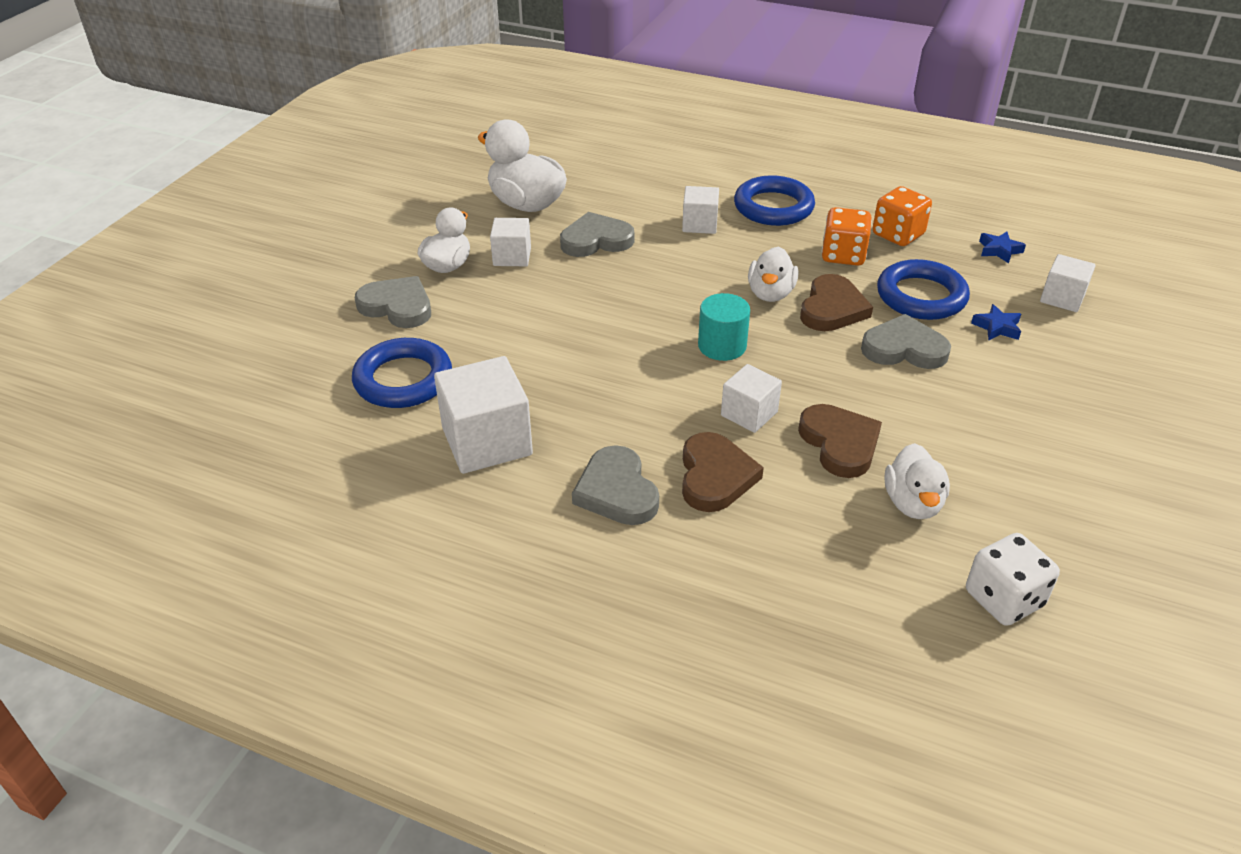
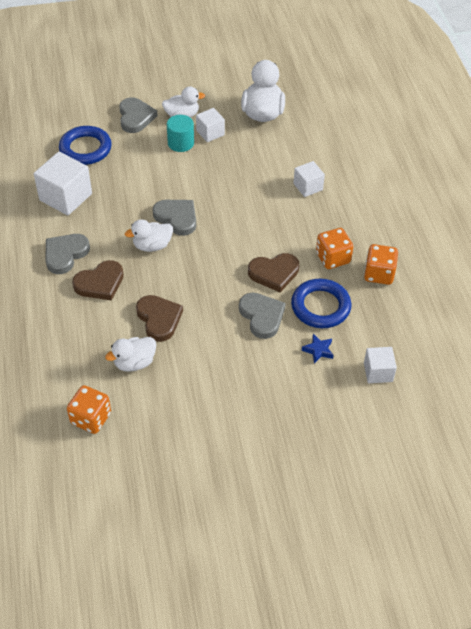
camera: 55 degrees right, 10 degrees up
grey heart [560,212,634,257] -> grey heart moved to [153,200,196,236]
turquoise cylinder [698,293,750,361] -> turquoise cylinder moved to [167,115,194,152]
white cube [721,364,782,433] -> none
blue ring [734,175,815,226] -> none
white duck [748,247,798,302] -> white duck moved to [125,219,173,252]
brown heart [798,404,882,478] -> brown heart turned 60 degrees counterclockwise [136,295,183,342]
white dice [966,533,1060,626] -> orange dice [67,385,111,434]
blue star [979,232,1026,263] -> none

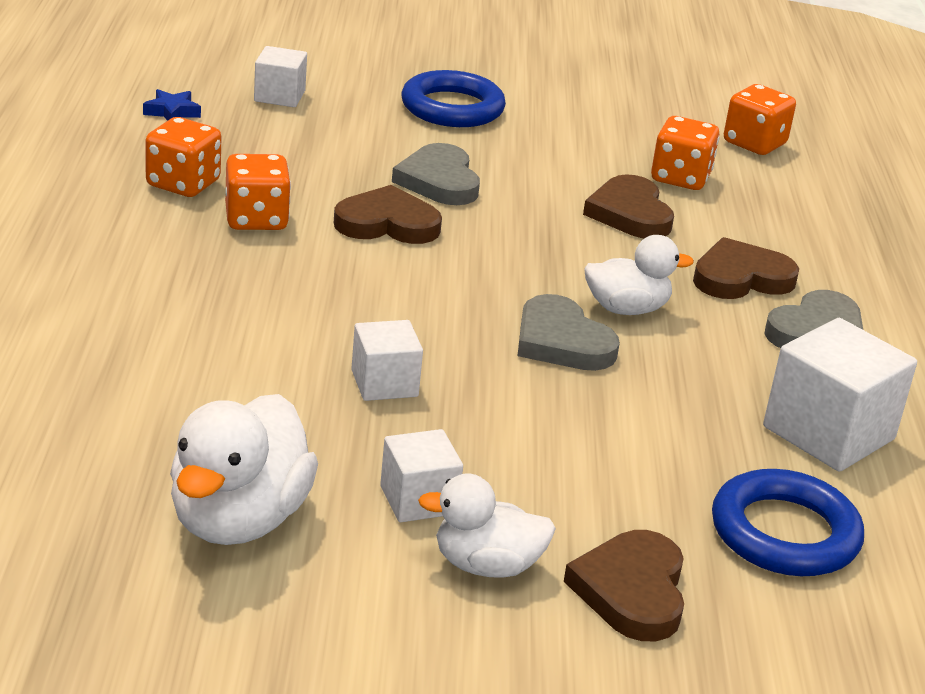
camera: 170 degrees left, 20 degrees down
white duck [105,337,156,372] -> orange dice [651,116,720,190]
grey heart [119,97,158,133] -> brown heart [564,530,684,641]
turquoise cylinder [167,115,194,152] -> none
blue ring [291,279,351,328] -> blue ring moved to [401,70,506,127]
white cube [293,161,325,197] -> white cube moved to [351,320,423,401]
blue star [302,334,333,364] -> blue star moved to [143,89,201,121]

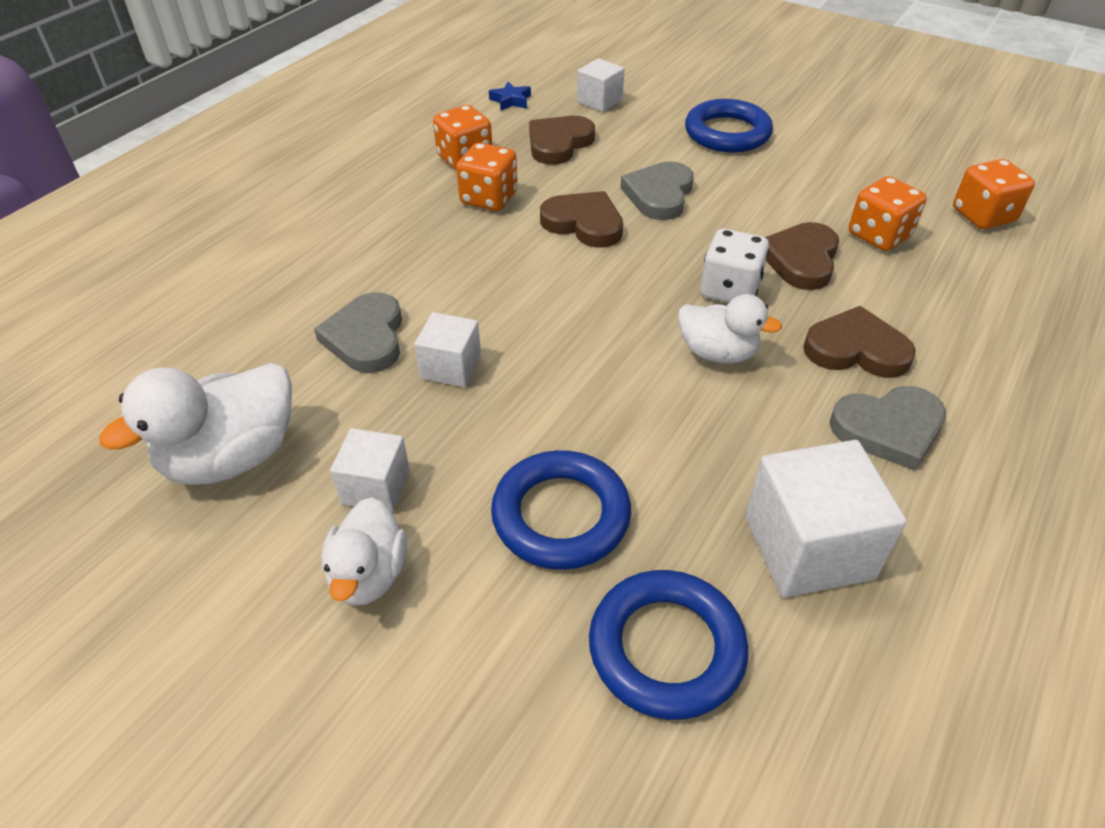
camera: 35 degrees right, 15 degrees up
white duck [418,474,556,578] -> white duck turned 120 degrees counterclockwise [322,497,407,606]
grey heart [517,294,620,371] -> grey heart moved to [314,292,402,373]
brown heart [564,530,684,641] -> brown heart moved to [529,116,595,165]
none -> blue ring [491,450,631,570]
none -> white dice [700,229,769,303]

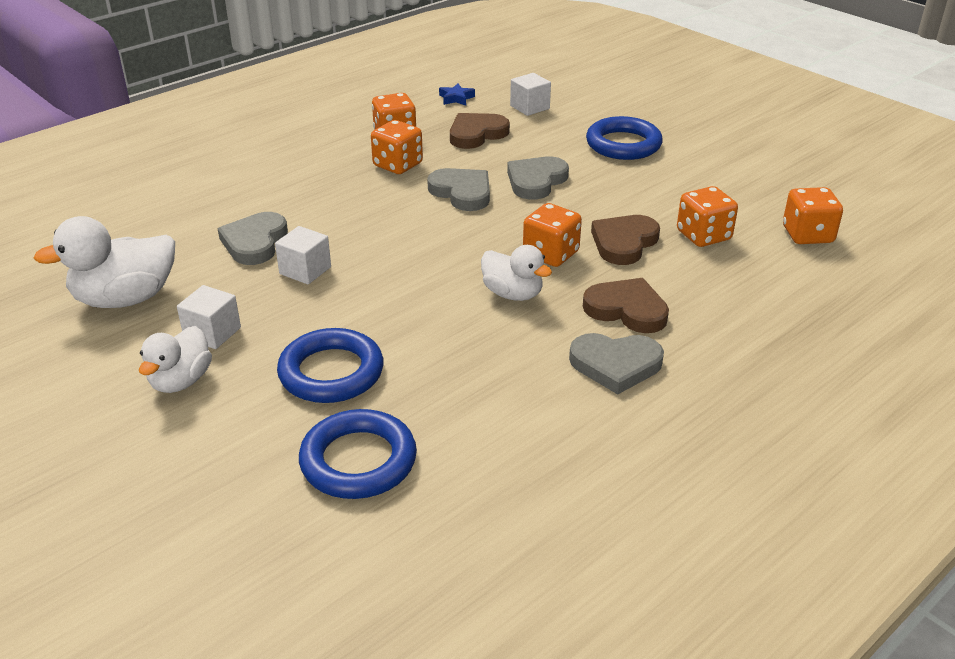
camera: 15 degrees right, 10 degrees down
brown heart [540,191,623,248] -> grey heart [427,168,490,211]
white dice [700,229,769,303] -> orange dice [523,203,582,267]
white cube [745,440,907,598] -> none

